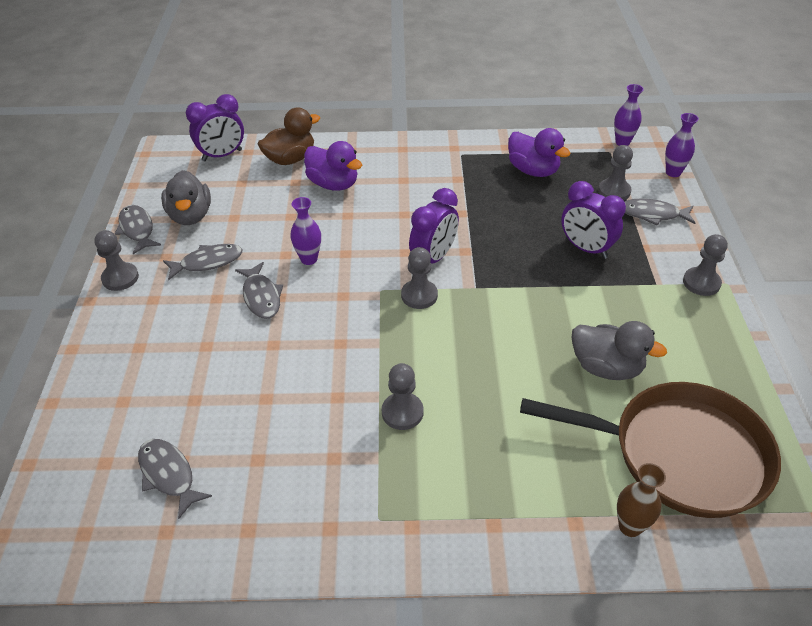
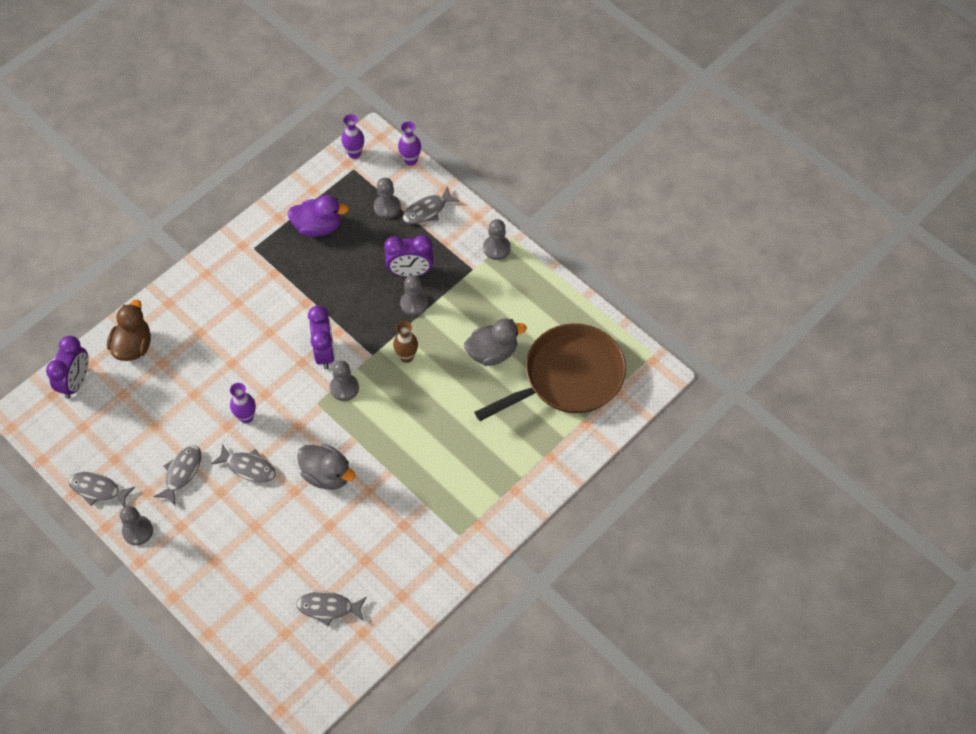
camera: 45 degrees left, 15 degrees up
grey duck [161,170,211,225] -> grey duck moved to [297,444,356,490]
purple duck [304,141,362,191] -> none
grey pawn [382,363,424,430] -> grey pawn moved to [400,275,428,316]
brown vase [617,463,666,537] -> brown vase moved to [393,321,418,363]

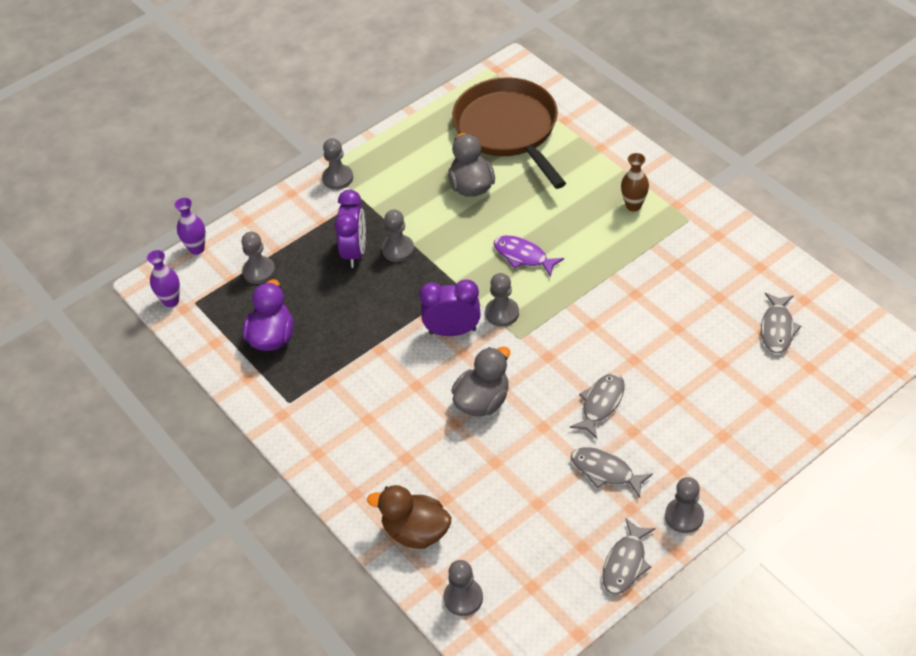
camera: 80 degrees left, 10 degrees down
purple clock [46,336,89,399] -> grey pawn [444,560,483,616]
purple vase [230,383,256,423] -> none
grey duck [297,444,356,490] -> grey duck moved to [451,346,510,417]
brown vase [393,321,418,363] -> brown vase moved to [621,153,649,211]
grey fish [402,186,460,224] -> none
none -> purple fish [493,236,564,277]

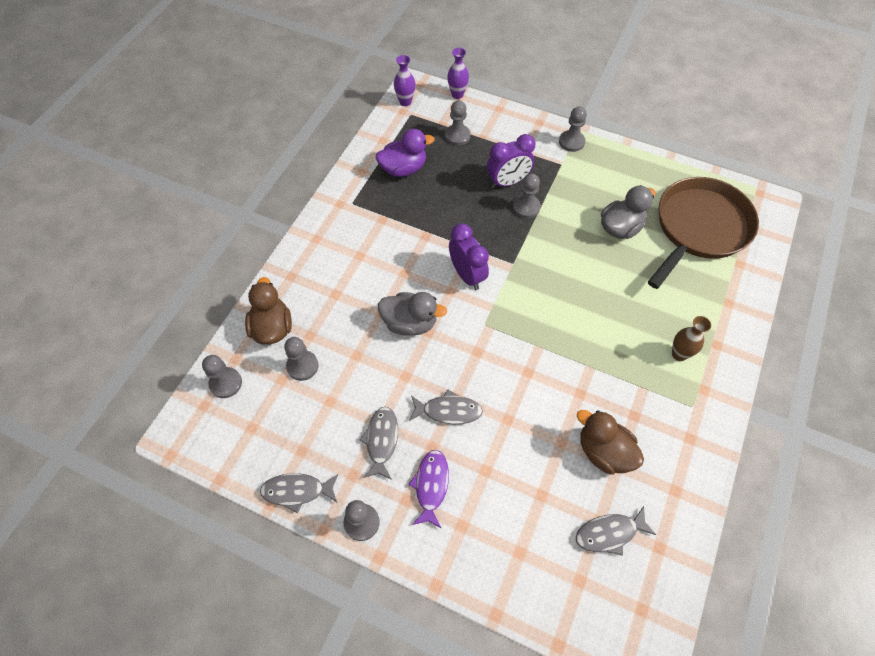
camera: 60 degrees right, 10 degrees up
grey pawn [485,273,519,327] -> grey pawn moved to [284,337,319,381]
purple fish [493,236,564,277] -> purple fish moved to [408,450,449,528]
none -> brown duck [577,410,644,475]

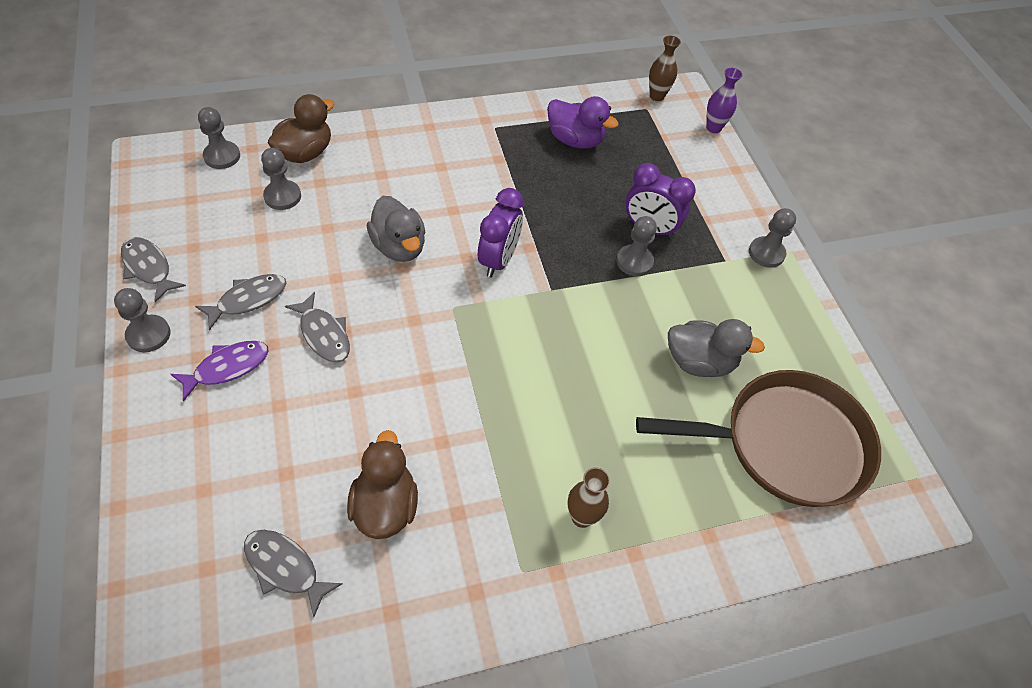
camera: 45 degrees right, 5 degrees down
purple vase [394,55,415,106] -> brown vase [649,35,681,101]
grey pawn [445,100,470,146] -> none

